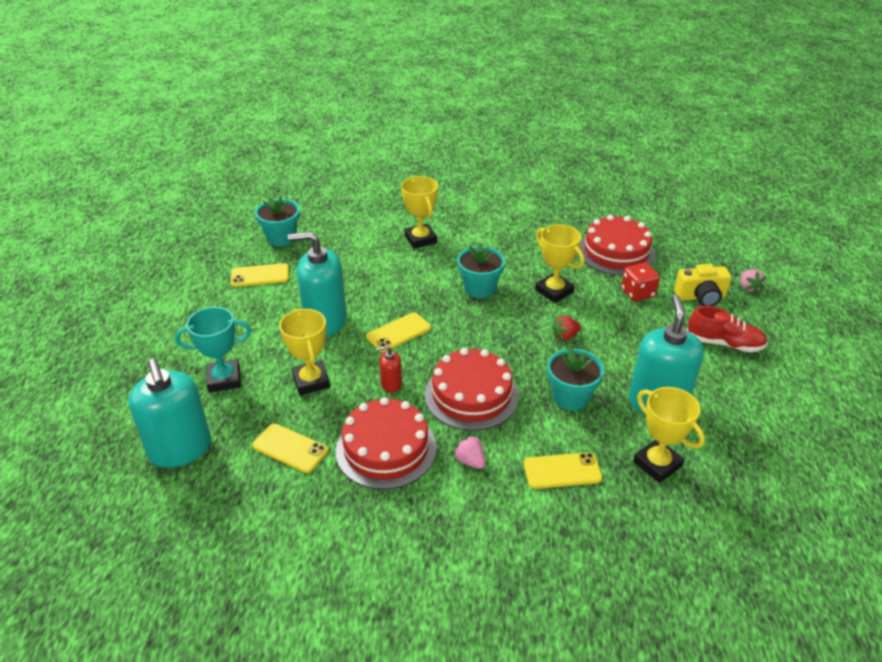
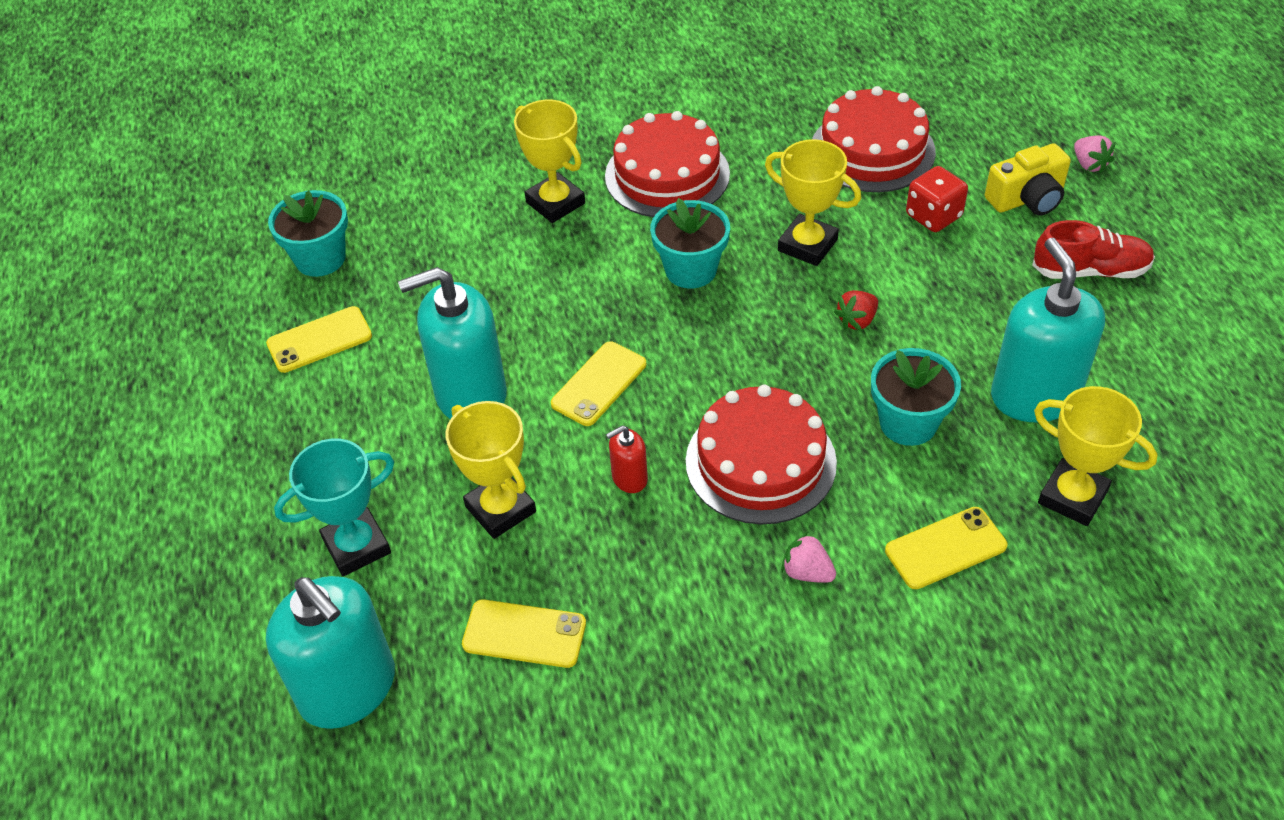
camera: 15 degrees left, 10 degrees up
red cake [336,397,437,490] -> red cake moved to [605,111,730,217]

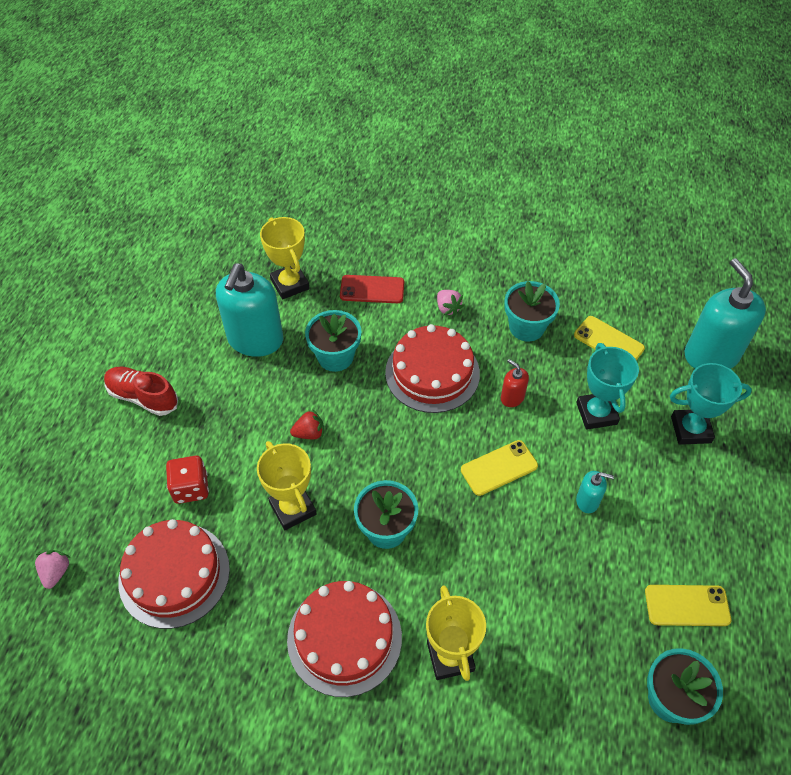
camera: 155 degrees left, 5 degrees up
turquoise soap dispenser [398,267,507,419] -> turquoise soap dispenser [576,471,614,513], size x0.45
yellow trophy [445,401,536,539] -> turquoise trophy [576,343,639,430]
red soap dispenser [606,425,648,493] -> red soap dispenser turned 135 degrees counterclockwise [501,359,529,407]
yellow phone [885,507,1007,589] -> red phone [340,275,404,303]
yellow camera [985,143,1071,215] -> none
pink strawberry [1074,135,1115,174] -> pink strawberry moved to [35,550,71,589]
none -> turquoise flower pot [504,281,560,341]

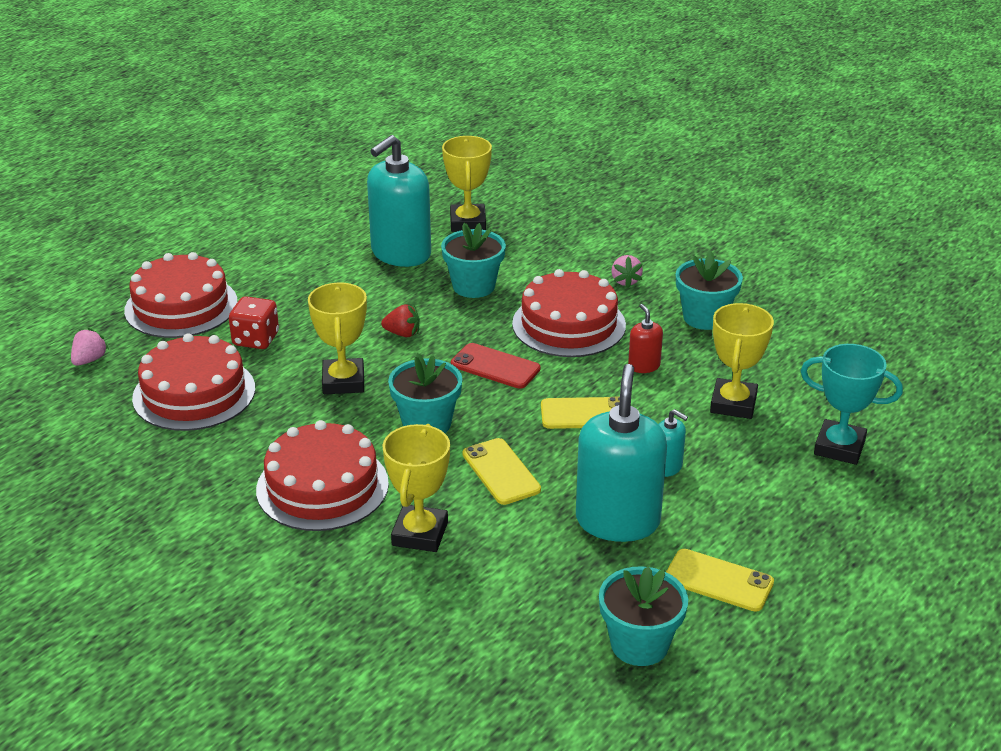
camera: 25 degrees right, 20 degrees down
red shoe [104,367,178,416] -> none
red phone [340,275,404,303] -> red phone moved to [451,343,540,389]
yellow phone [574,316,645,360] -> yellow phone moved to [463,438,541,505]
turquoise trophy [576,343,639,430] -> yellow trophy [710,303,774,419]
turquoise soap dispenser [685,258,766,369] -> turquoise soap dispenser moved to [576,364,667,542]
none -> red cake [124,252,237,338]

